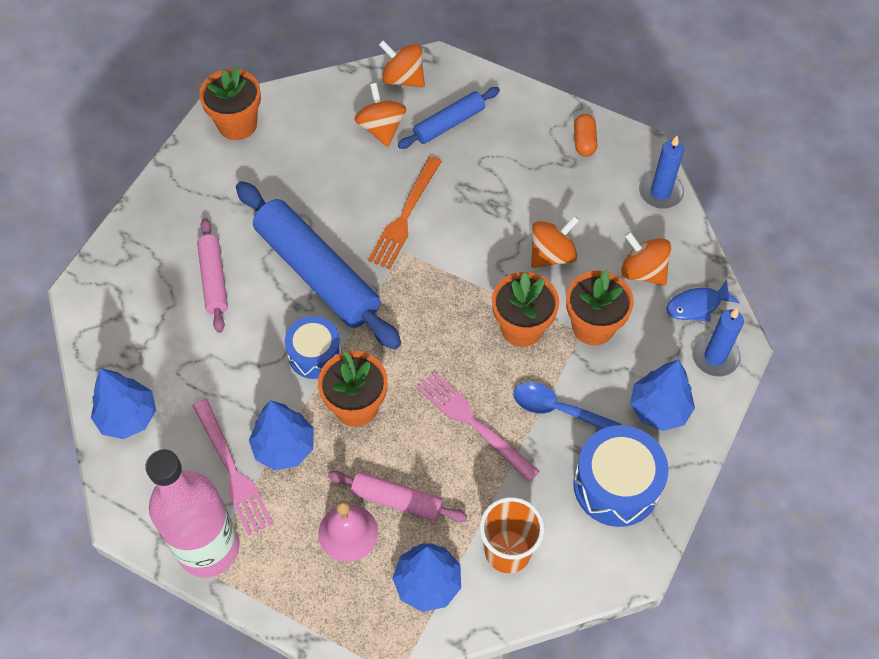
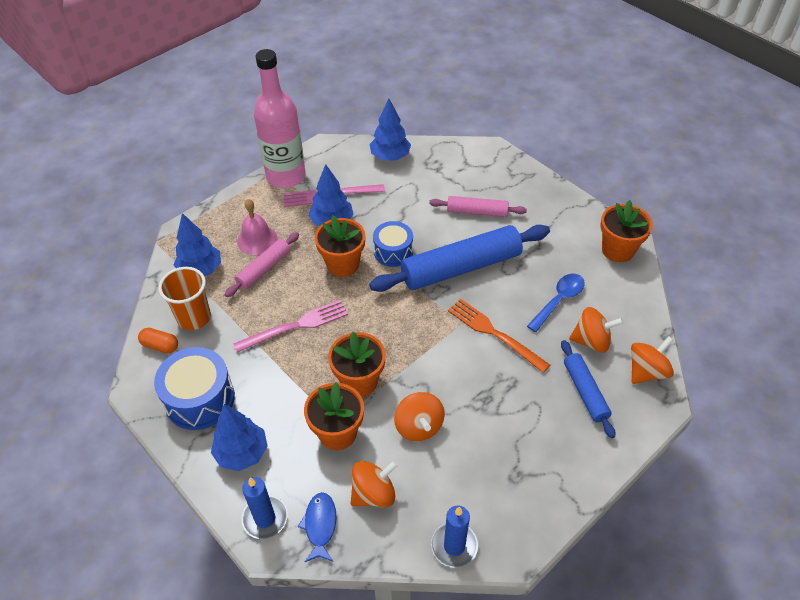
camera: 110 degrees right, 10 degrees down
blue spoon [513,382,622,429] -> blue spoon moved to [527,274,585,332]
orange capsule [574,114,597,157] -> orange capsule moved to [138,328,178,353]

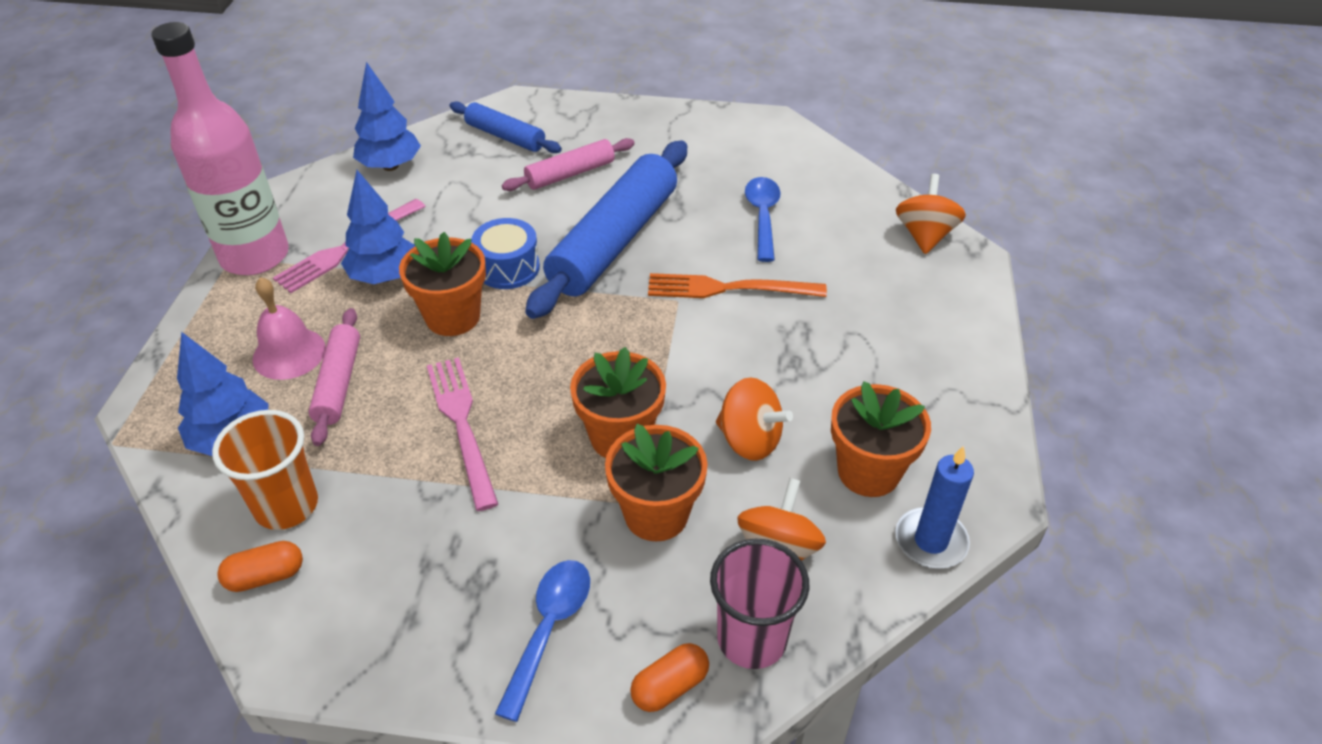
camera: 40 degrees left, 5 degrees down
blue drum [154,347,235,430] -> none
blue tree [211,404,268,471] -> blue spoon [495,560,590,722]
pink fork [233,300,348,353] -> pink fork turned 45 degrees counterclockwise [427,357,498,511]
blue candle [242,477,287,539] -> orange capsule [630,643,709,712]
blue fish [298,492,337,562] -> pink cup [710,538,809,669]
blue rolling pin [561,340,615,438] -> blue rolling pin moved to [449,101,562,153]
orange spinning top [569,307,624,353] -> none
orange flower pot [601,200,653,262] -> orange flower pot moved to [831,381,931,497]

